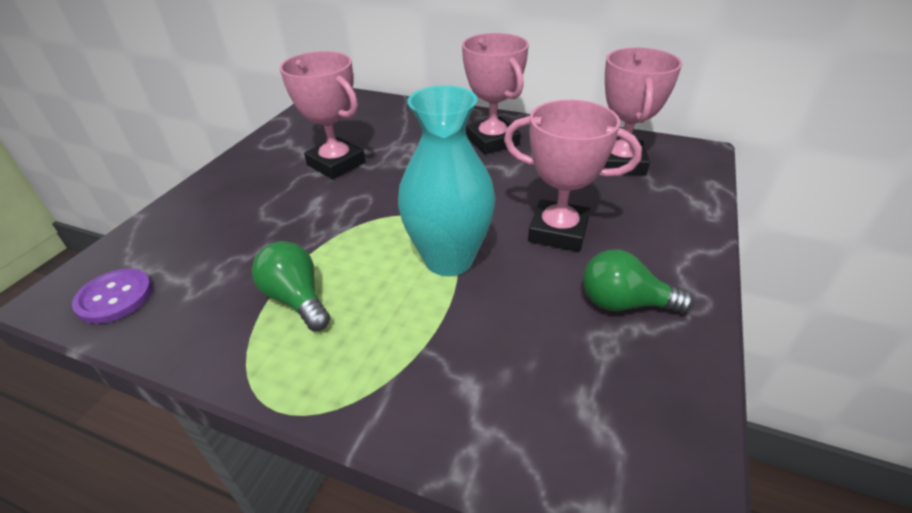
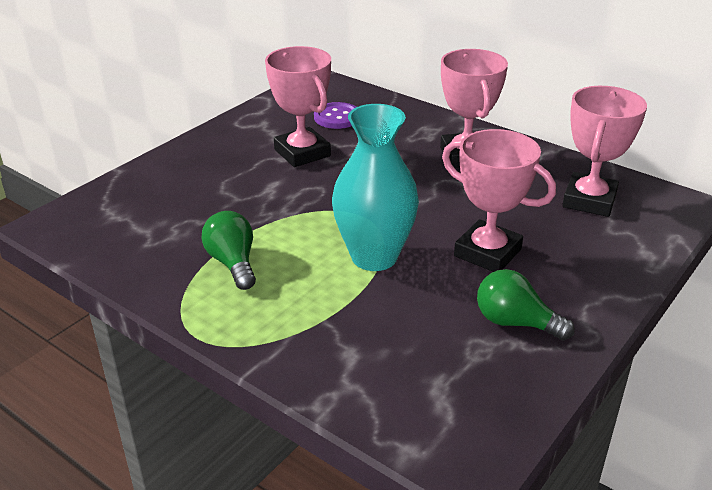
camera: 15 degrees right, 5 degrees down
purple button [72,268,153,324] -> purple button moved to [314,102,356,129]

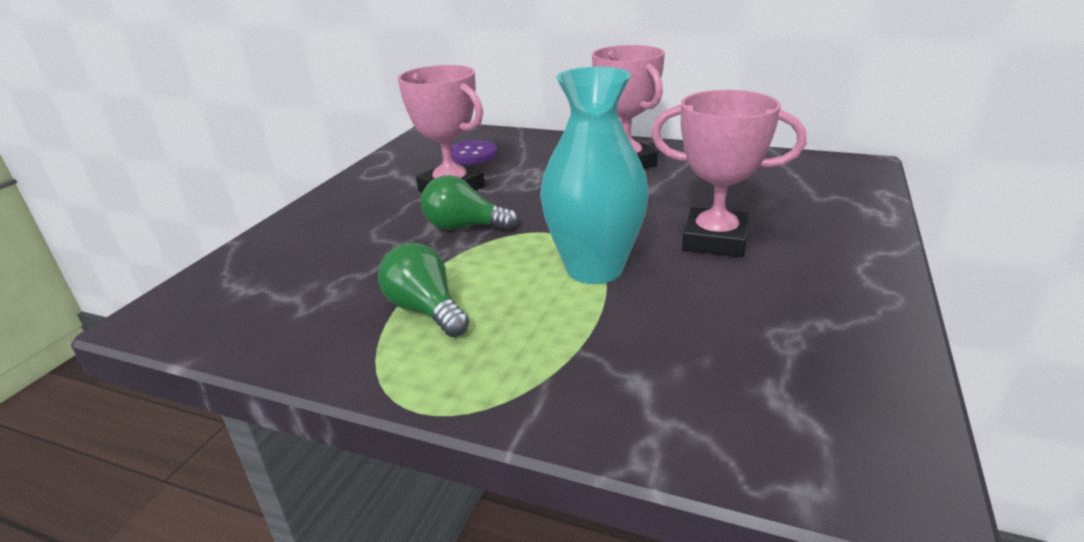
camera: 15 degrees left, 5 degrees down
green light bulb [477,269,575,340] -> green light bulb moved to [421,175,518,230]
pink trophy [562,86,647,217] -> none

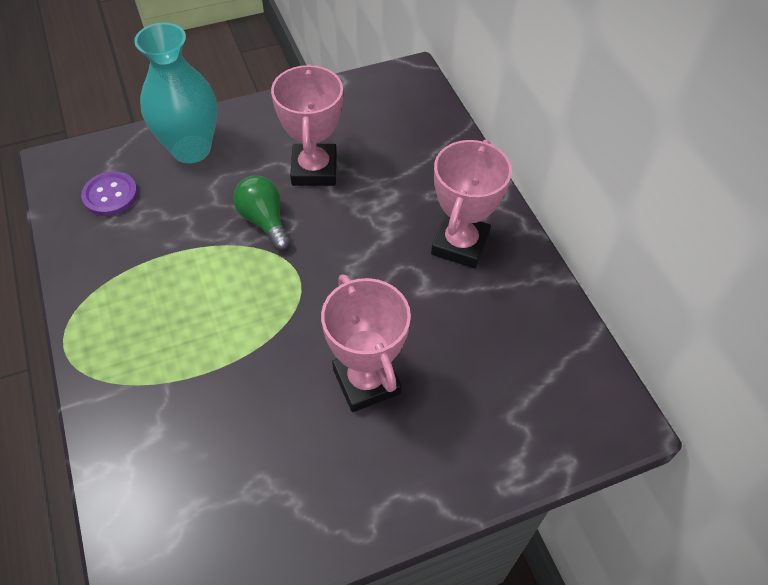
camera: 45 degrees right, 25 degrees up
green light bulb [378,243,469,337] -> none
purple button [451,140,497,164] -> purple button moved to [81,171,138,216]
turquoise vase [540,67,649,284] -> turquoise vase moved to [134,23,217,163]

